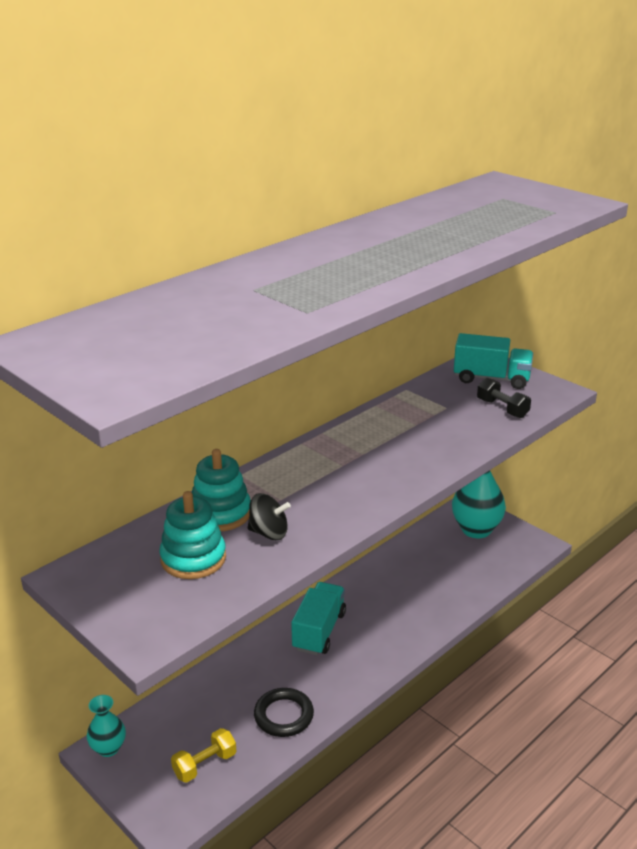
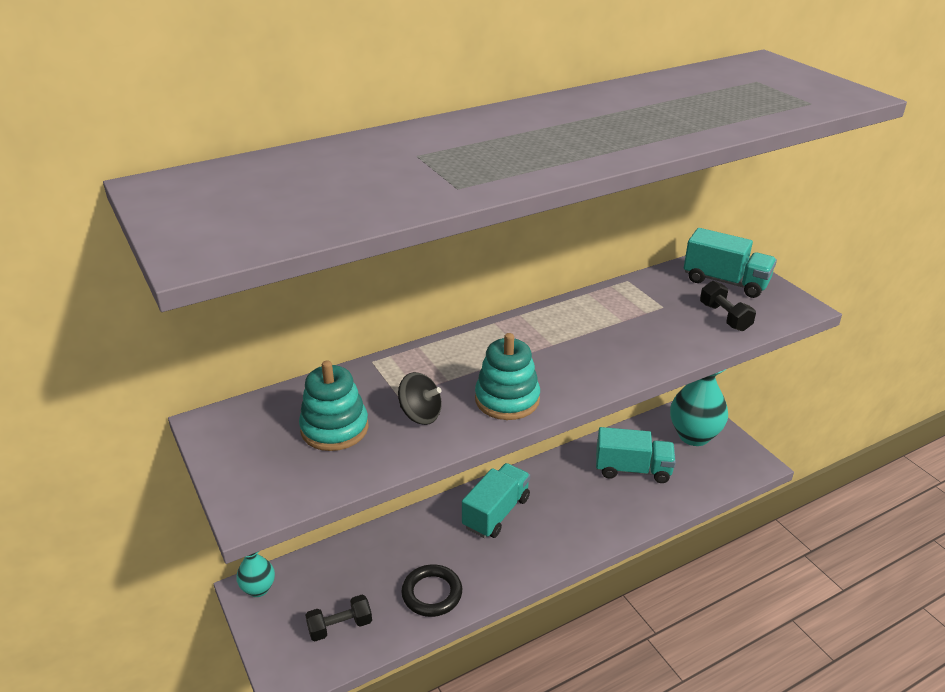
camera: 15 degrees right, 5 degrees up
yellow dumbbell [171,728,236,783] -> black dumbbell [305,595,372,641]
turquoise stacking toy [192,449,251,531] -> turquoise stacking toy moved to [475,333,540,420]
none -> turquoise truck [596,427,676,483]

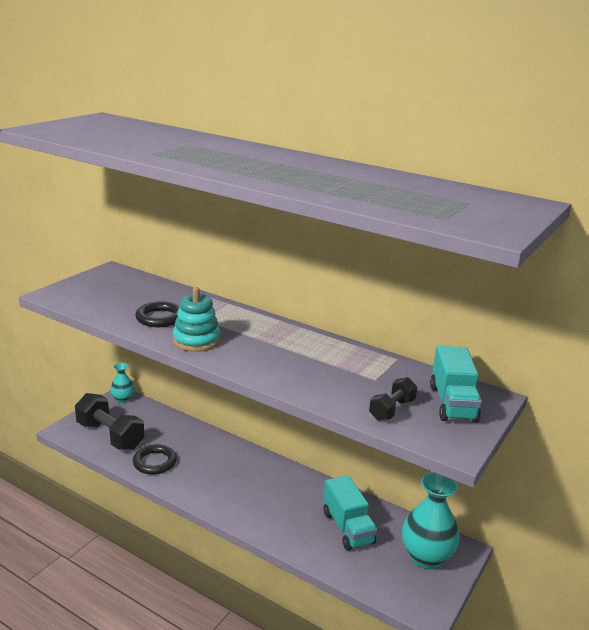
camera: 60 degrees right, 10 degrees down
turquoise stacking toy [299,360,369,451] -> none
black dumbbell [305,595,372,641] -> black dumbbell [75,393,145,450], size x1.86
black spinning top [398,372,442,425] -> black ring [136,301,180,327]
turquoise truck [462,463,530,538] -> none

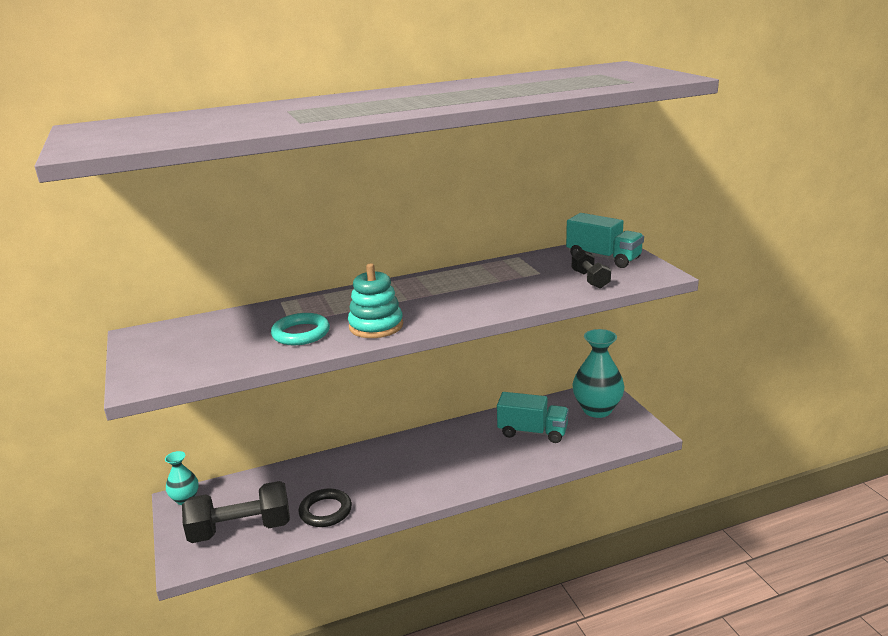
camera: 50 degrees left, 0 degrees up
black ring [136,301,180,327] -> turquoise ring [271,313,330,345]

